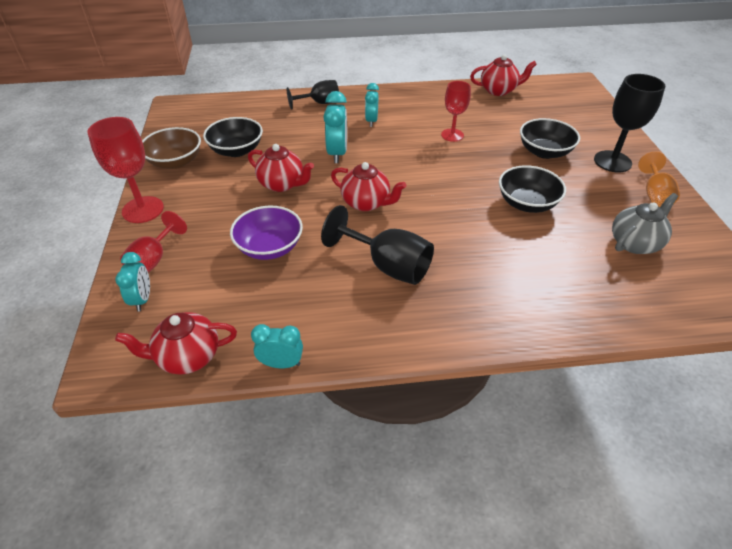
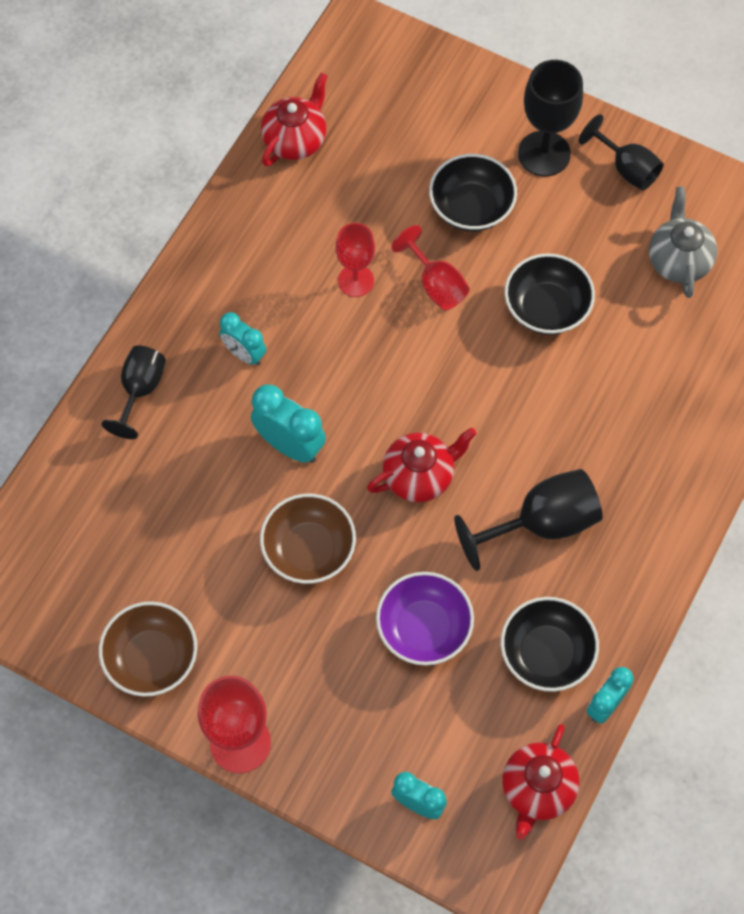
camera: 55 degrees left, 20 degrees up
red goblet [120,211,187,273] -> red goblet moved to [391,225,470,310]
black bowl [203,117,263,157] -> black bowl moved to [501,597,599,692]
red teapot [248,144,314,192] -> brown bowl [260,494,356,584]
orange goblet [638,152,680,207] -> black goblet [579,114,664,190]

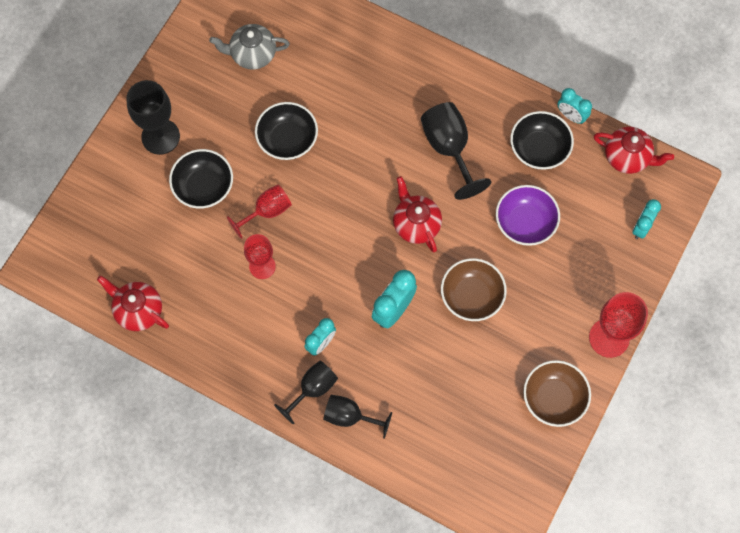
camera: 90 degrees left, 5 degrees up
black goblet [579,114,664,190] -> black goblet moved to [274,361,338,424]

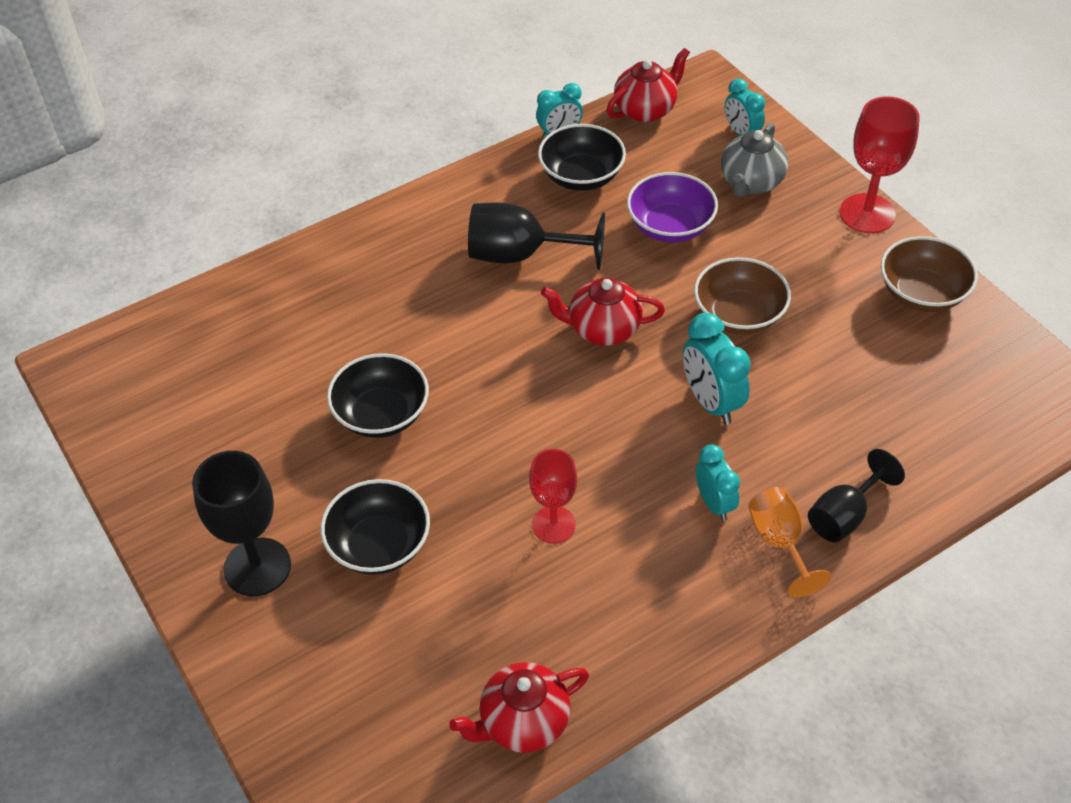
camera: 60 degrees left, 20 degrees down
grey teapot [209,24,290,70] -> grey teapot moved to [721,123,788,197]
red goblet [227,185,292,239] -> none
black goblet [274,361,338,424] -> orange goblet [748,487,831,597]

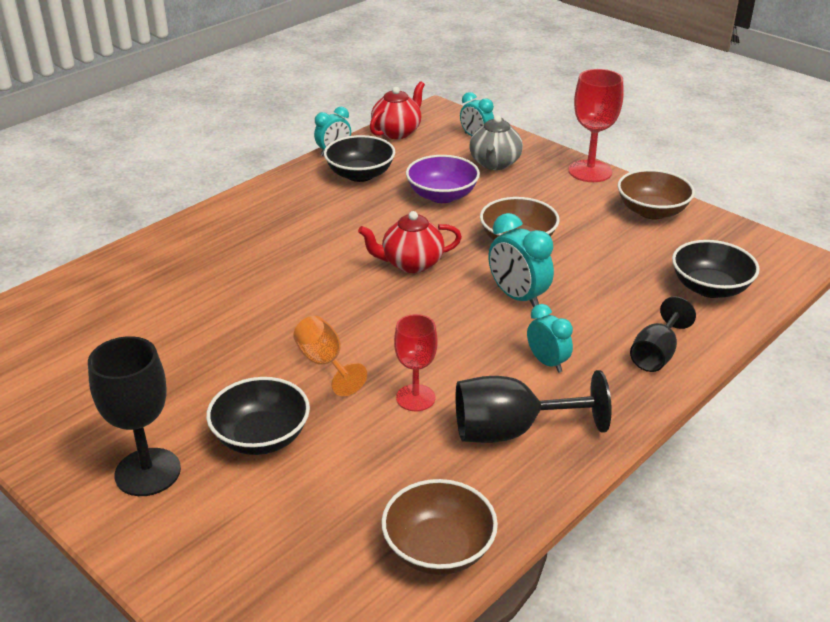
camera: 15 degrees left, 15 degrees down
black bowl [327,353,429,438] -> black bowl moved to [672,240,760,298]
red teapot [449,662,589,753] -> brown bowl [381,479,498,575]
black goblet [468,202,605,270] -> black goblet moved to [455,370,611,443]
orange goblet [748,487,831,597] -> orange goblet moved to [293,316,367,396]

